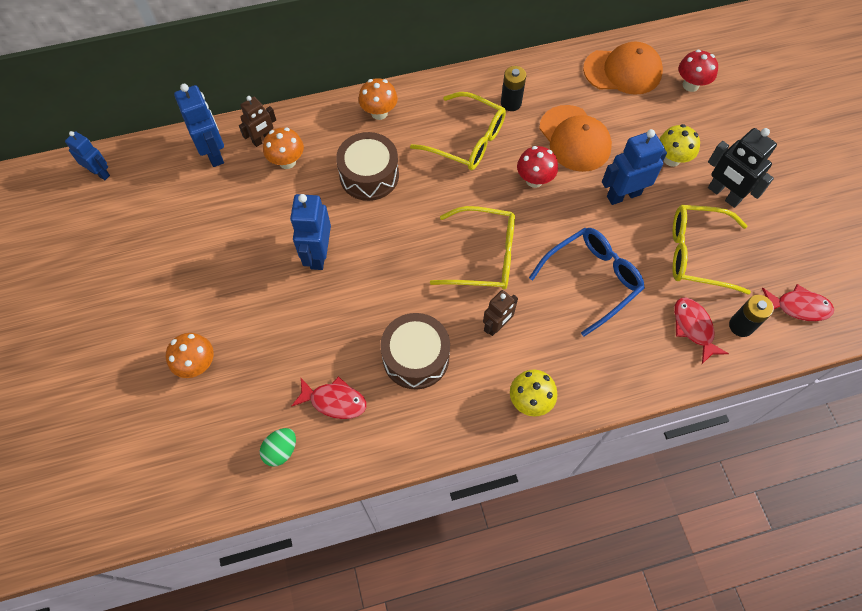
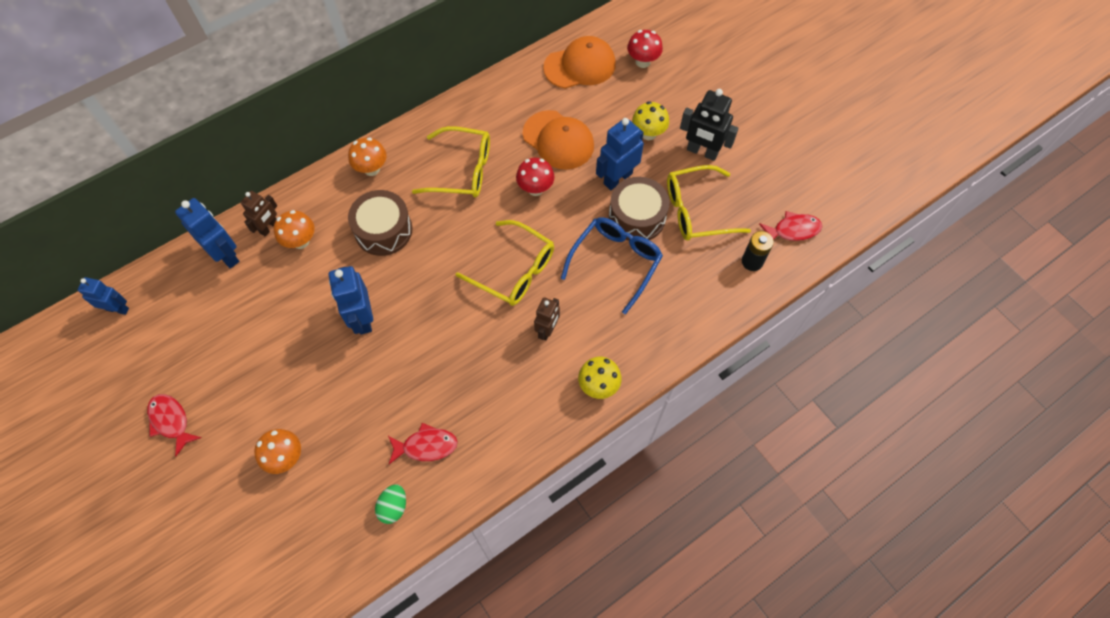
camera: 20 degrees left, 0 degrees up
brown drum [380,313,450,390] -> brown drum moved to [609,177,669,241]
yellow glasses [430,206,515,289] -> yellow glasses turned 45 degrees clockwise [456,220,554,306]
black battery [501,66,526,111] -> none
red fish [674,297,729,364] -> red fish moved to [147,394,201,456]

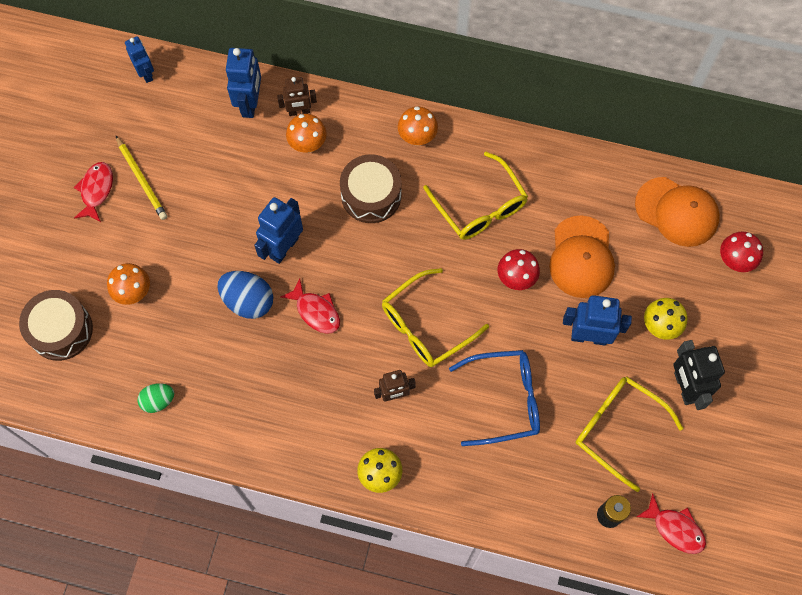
camera: 50 degrees right, 5 degrees up
red fish [388,423,458,464] -> red fish moved to [281,278,340,334]
yellow glasses [456,220,554,306] -> yellow glasses turned 60 degrees clockwise [382,268,489,367]
brown drum [609,177,669,241] -> brown drum moved to [19,290,93,361]
none -> yellow pencil [115,135,167,220]
none -> blue egg [218,271,273,319]

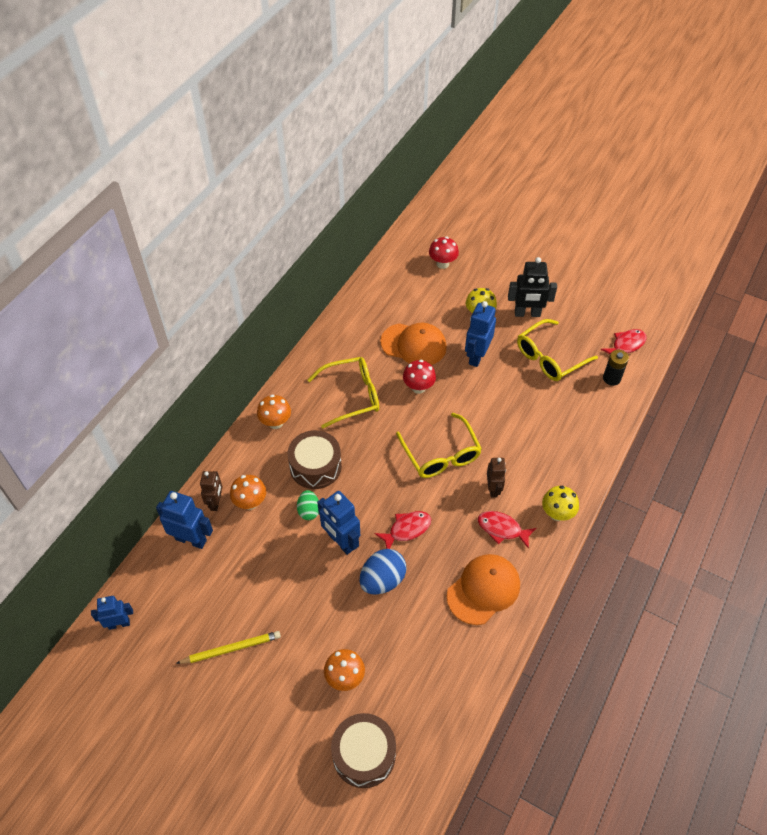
camera: 75 degrees left, 15 degrees down
red fish [74,162,113,222] -> red fish moved to [478,511,536,549]
green egg [138,383,174,413] -> green egg moved to [297,490,319,520]
blue glasses [449,350,540,446] -> none
orange cap [635,177,720,247] -> orange cap moved to [447,554,520,625]

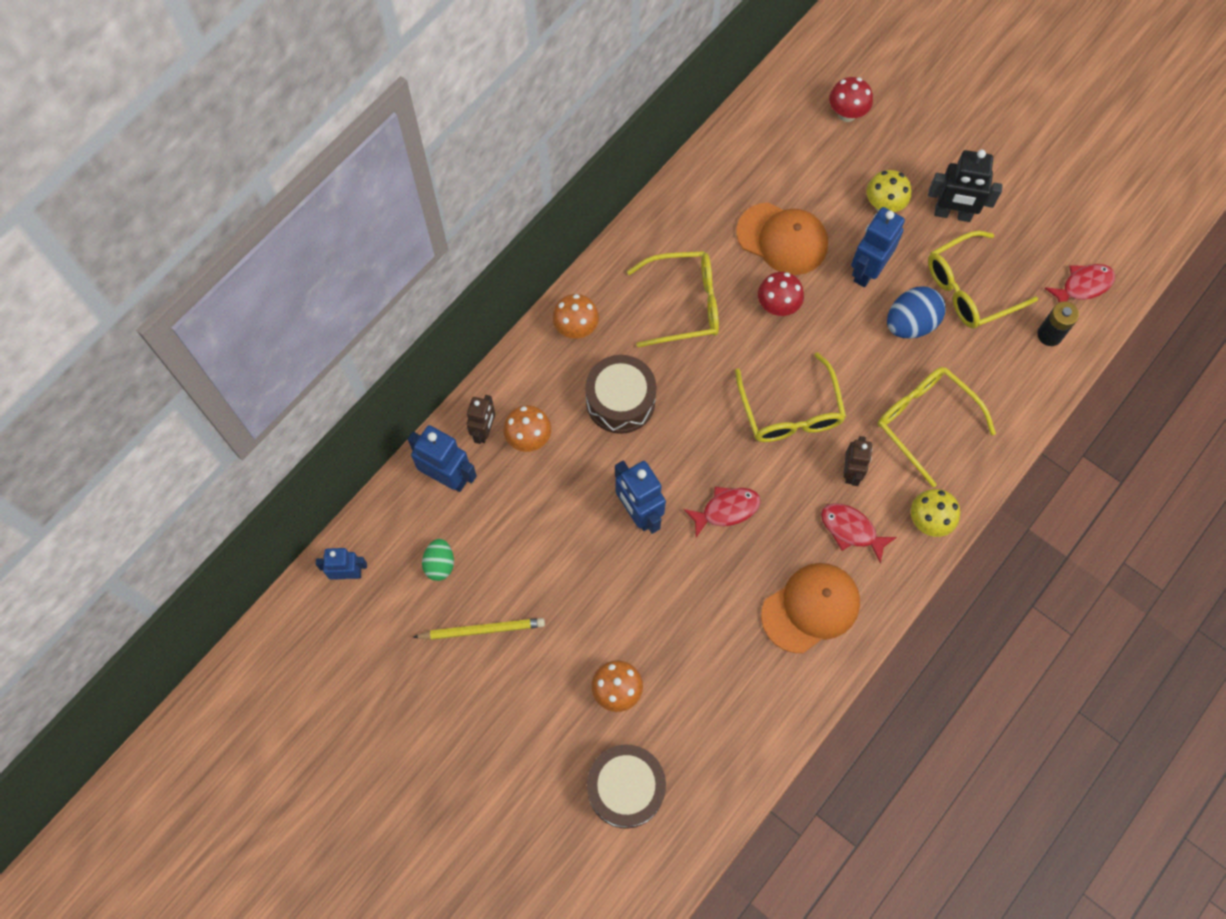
camera: 10 degrees right, 15 degrees up
green egg [297,490,319,520] -> green egg moved to [422,539,454,581]
blue egg [360,549,406,595] -> blue egg moved to [887,287,945,338]
none -> yellow glasses [877,367,996,487]

